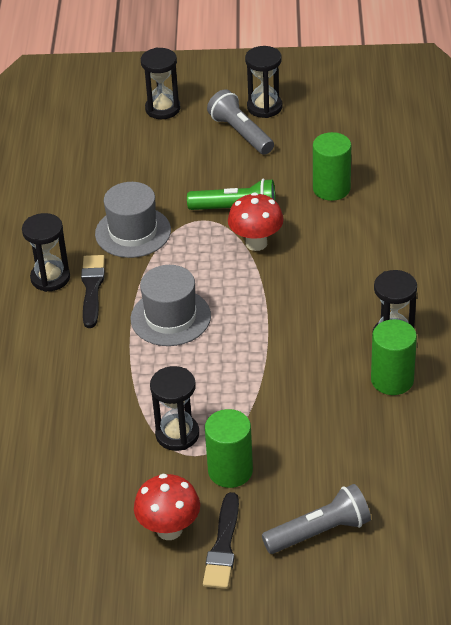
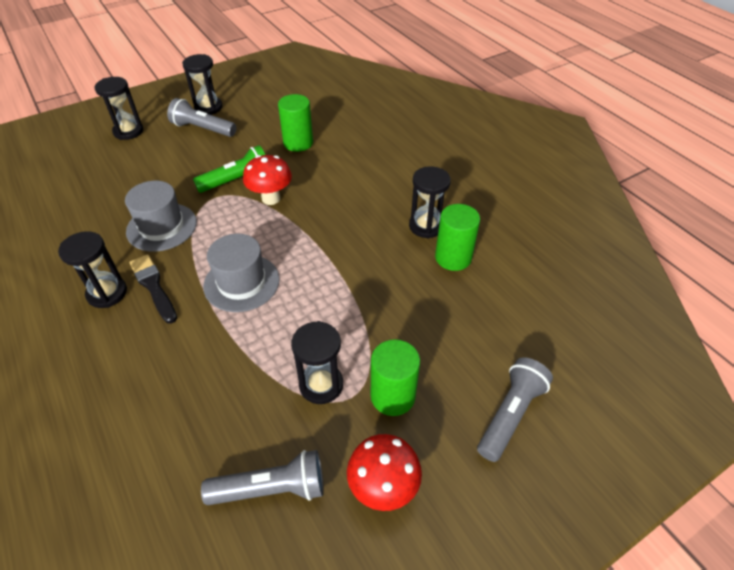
camera: 35 degrees left, 5 degrees up
black brush [203,492,239,589] -> none
none -> grey flashlight [201,450,324,505]

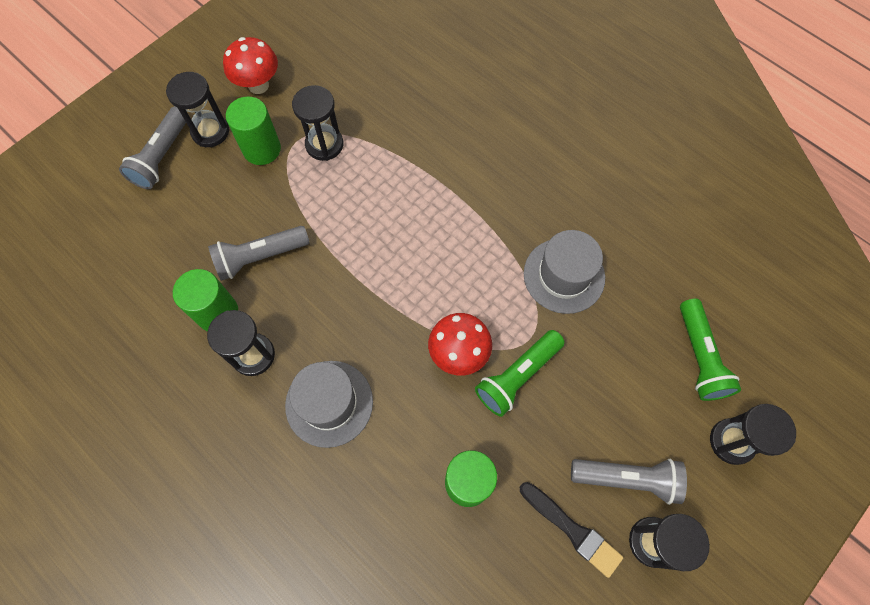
camera: 165 degrees right, 20 degrees up
black hourglass [58,231,127,308] -> black hourglass moved to [166,72,229,147]
black brush [129,254,177,324] -> black brush moved to [520,482,623,578]
grey flashlight [201,450,324,505] -> grey flashlight moved to [208,226,310,281]
grey hat [203,234,280,312] -> grey hat moved to [285,361,373,448]
none -> green flashlight [680,299,741,401]

